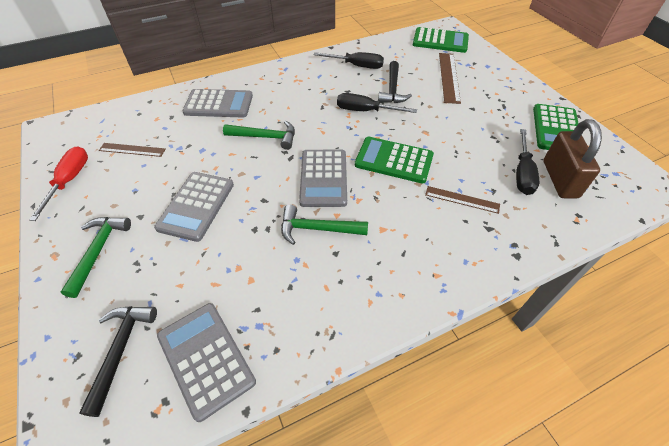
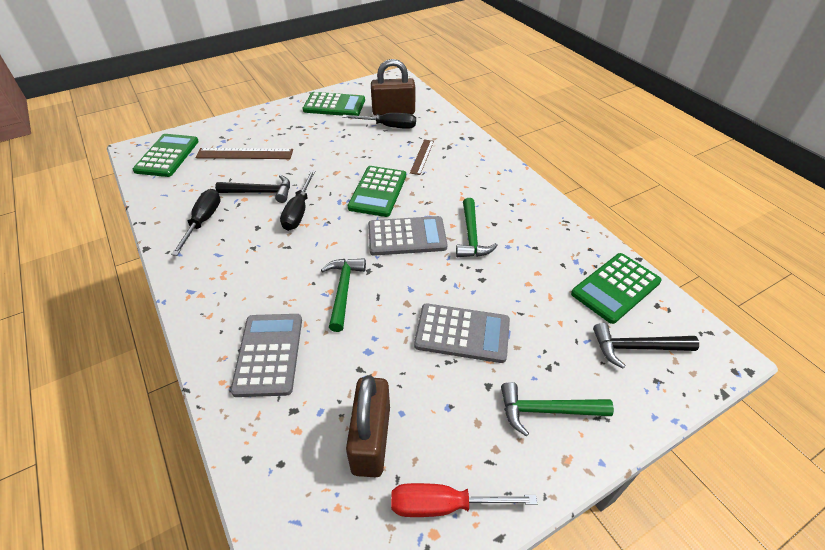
camera: 95 degrees left, 5 degrees down
brown ruler [99,143,165,157] -> brown padlock [346,375,390,477]
grey calculator [157,303,256,422] -> green calculator [571,253,662,324]

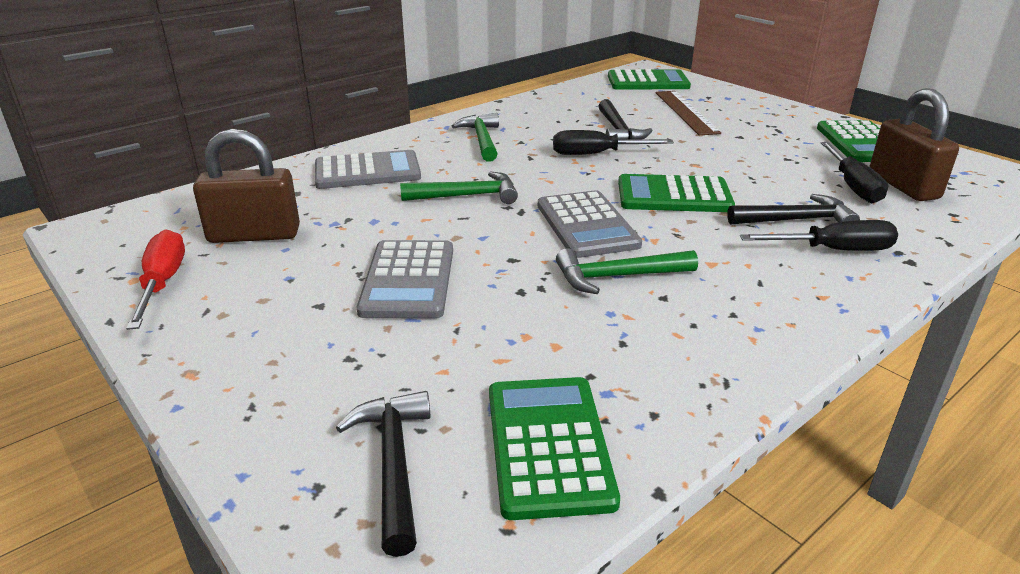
camera: 80 degrees right, 15 degrees down
black screwdriver [171,189,221,256] -> black screwdriver moved to [740,220,898,251]
brown ruler [410,140,434,175] -> black hammer [727,194,860,225]
green hammer [501,382,614,436] -> green hammer moved to [452,113,499,162]
green calculator [571,253,662,324] -> green calculator turned 45 degrees clockwise [489,377,620,520]

